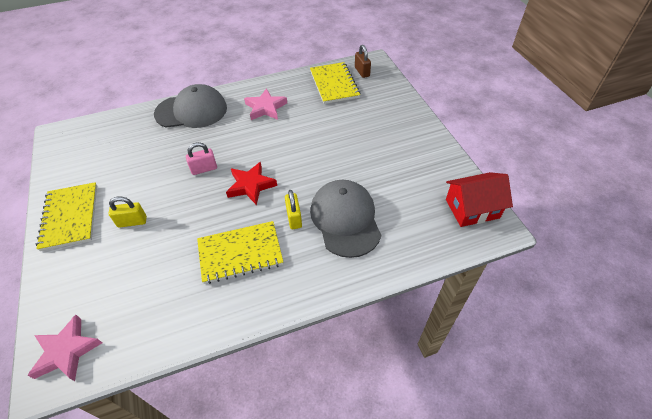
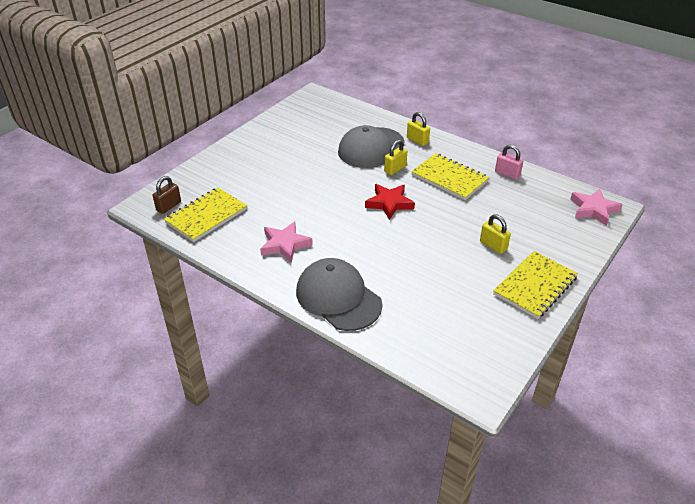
camera: 125 degrees left, 10 degrees down
pink padlock [186,142,217,175] -> pink padlock moved to [495,145,524,180]
red house [446,172,513,227] -> none
none -> yellow padlock [407,112,430,146]

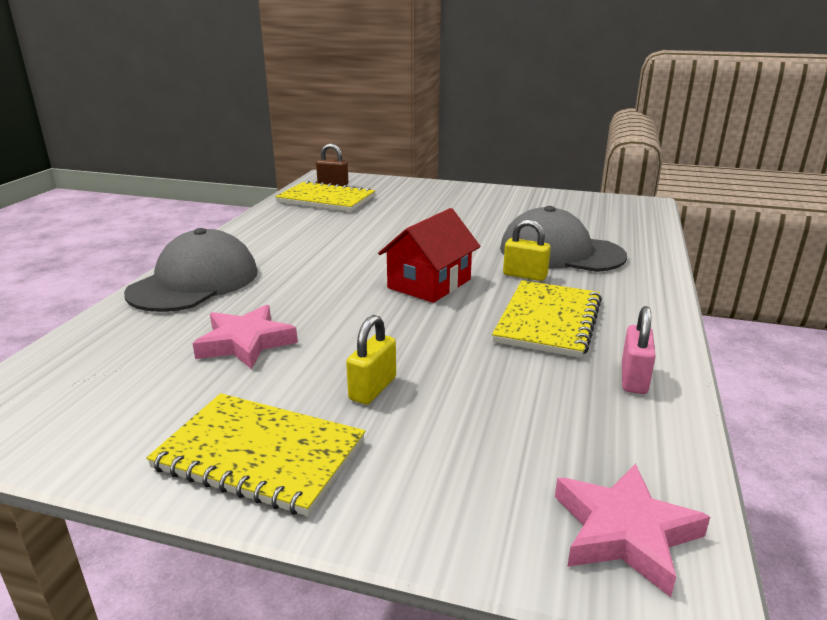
camera: 70 degrees right, 15 degrees down
pink star [260,221,313,263] -> pink star moved to [192,305,298,369]
red star [365,184,415,220] -> red house [378,208,480,303]
yellow padlock [407,112,430,146] -> none

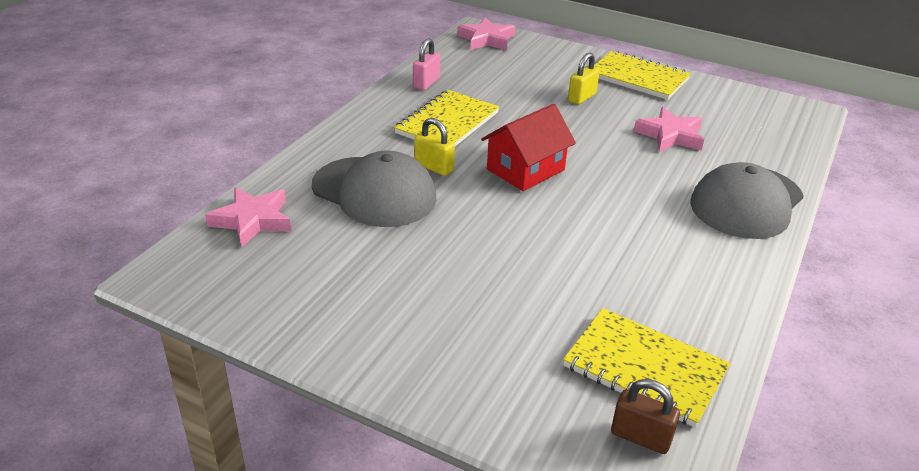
camera: 170 degrees left, 10 degrees up
none -> pink star [205,187,291,248]

